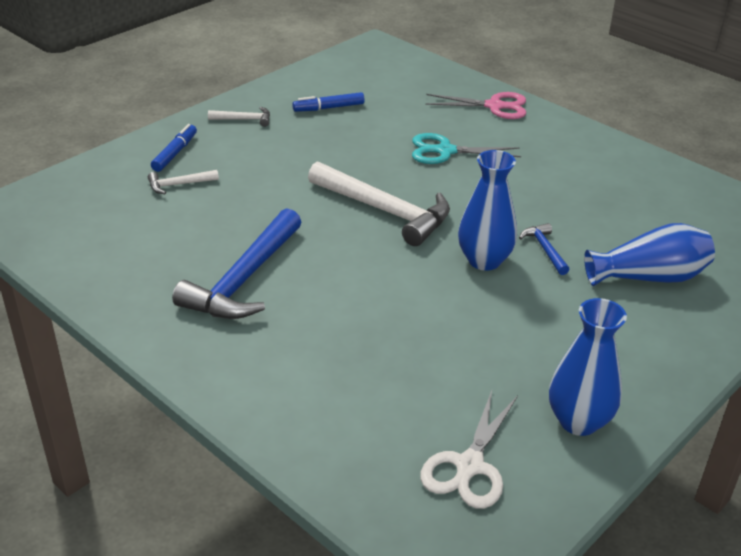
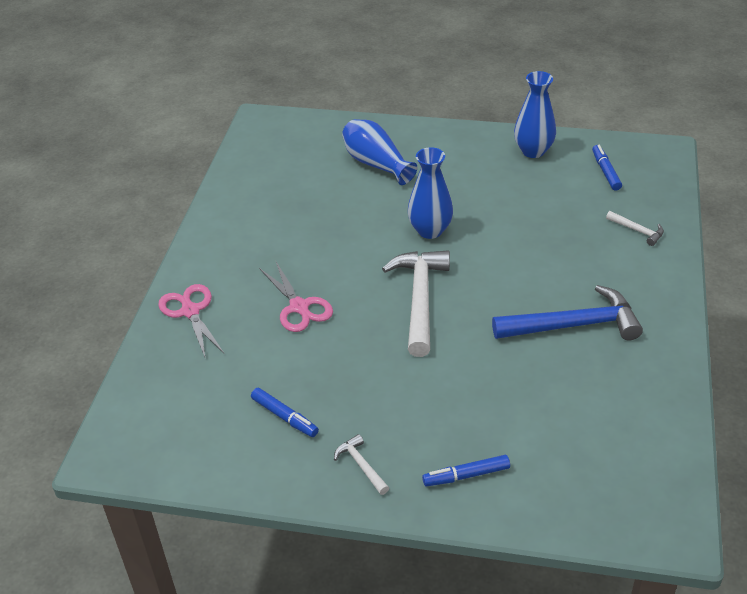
camera: 120 degrees left, 5 degrees up
white hammer [148,170,219,194] -> white hammer moved to [606,211,664,246]
turquoise scissors [412,133,521,164] -> pink scissors [259,262,333,332]
white scissors [420,391,518,509] -> blue marker [592,145,622,191]
blue hammer [519,223,570,275] -> none

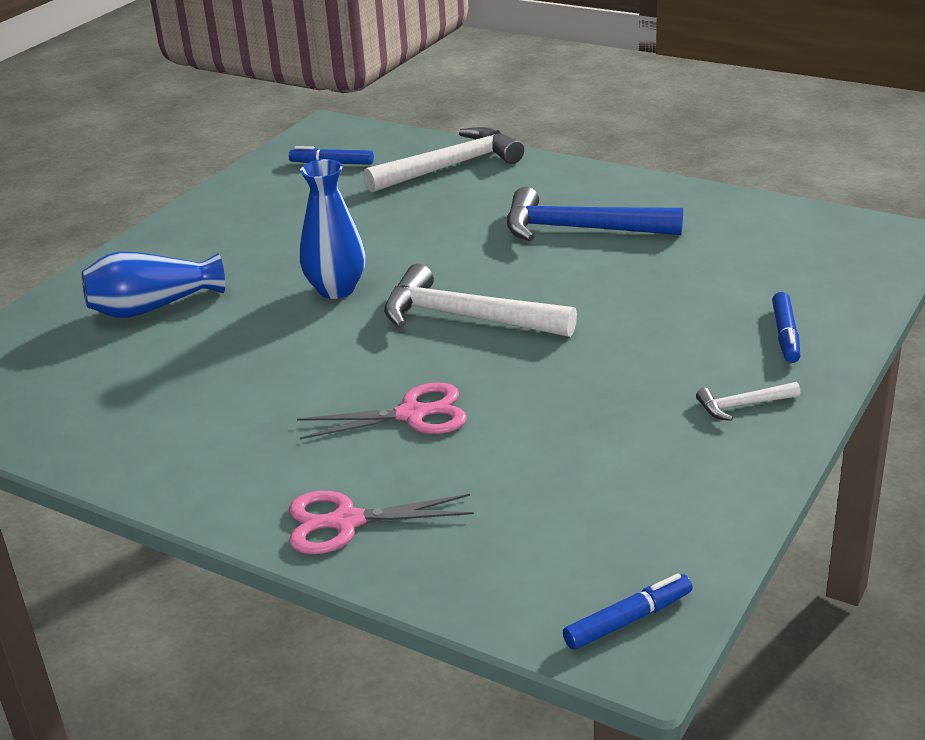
camera: 70 degrees left, 10 degrees down
blue marker [251,388,319,437] -> blue marker moved to [563,573,693,650]
blue hammer [492,285,643,341] -> blue hammer turned 90 degrees counterclockwise [507,187,683,241]
blue vase [514,71,556,158] -> none
white hammer [606,211,664,246] -> white hammer [364,127,524,193], size x2.19

